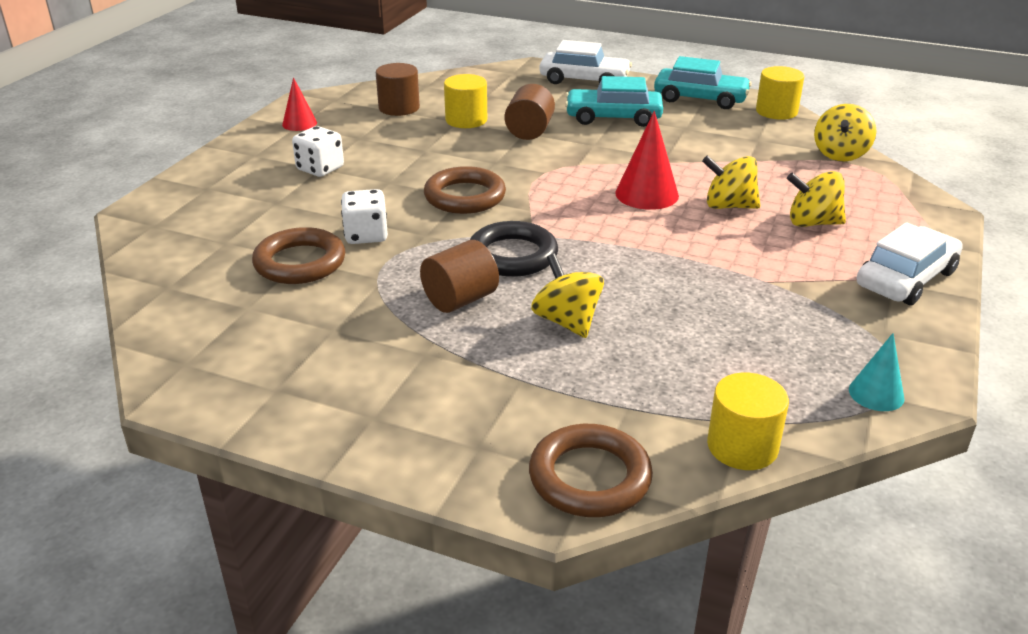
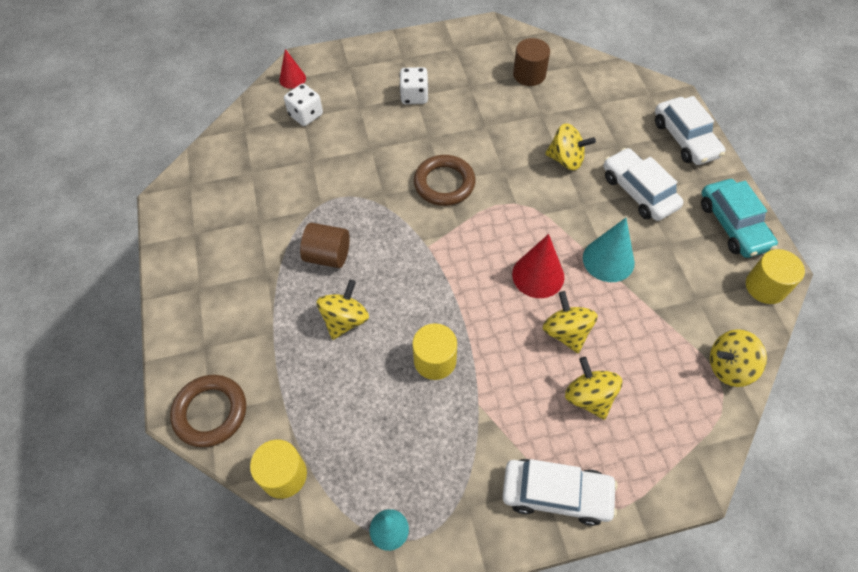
camera: 55 degrees right, 25 degrees up
brown ring [252,227,345,284] -> none
red cone [282,77,317,131] -> red cone moved to [279,49,306,89]
white dice [341,189,388,244] -> white dice moved to [284,84,323,126]
yellow cylinder [444,74,487,128] -> yellow cylinder moved to [412,323,457,380]
black ring [470,221,558,277] -> none
brown cylinder [504,84,555,140] -> yellow spinning top [545,123,596,170]
turquoise car [565,76,663,127] -> white car [604,148,684,221]
none -> turquoise cone [583,218,635,282]

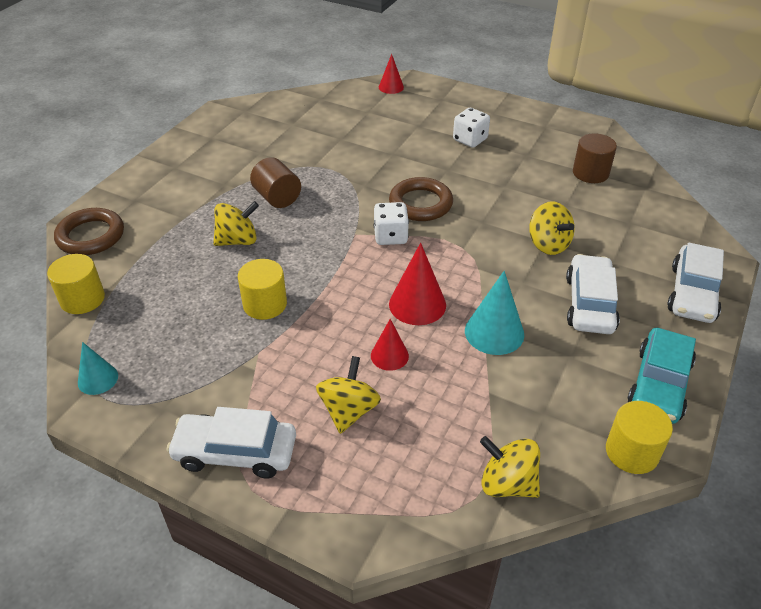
camera: 40 degrees right, 15 degrees down
white dice [284,84,323,126] -> white dice moved to [374,202,409,245]
white car [503,459,618,526] -> white car turned 135 degrees clockwise [166,407,296,478]
yellow spinning top [543,291,598,353] -> red cone [371,319,409,371]

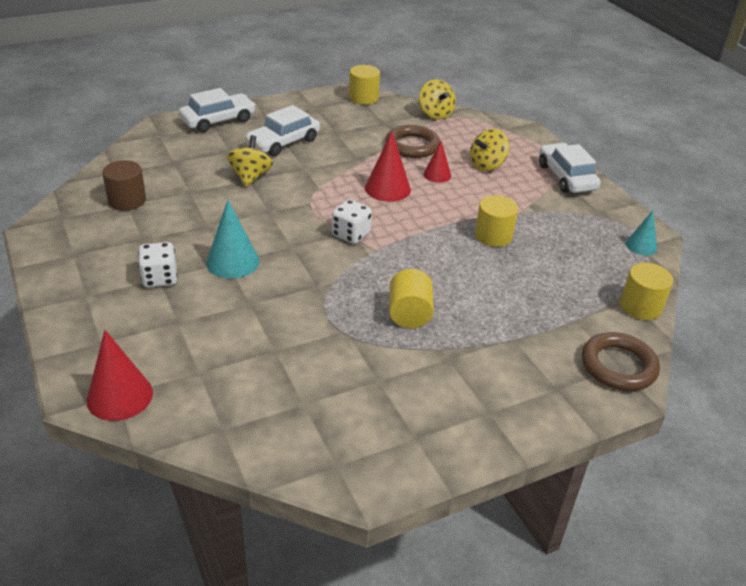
camera: 145 degrees left, 5 degrees down
white car [166,407,296,478] -> white car turned 150 degrees counterclockwise [539,143,601,193]
yellow spinning top [213,201,259,246] -> none
brown cylinder [250,157,301,208] -> yellow cylinder [389,269,434,328]
red cone [379,54,404,94] -> red cone [87,330,153,421], size x1.60
brown ring [389,177,453,221] -> brown ring moved to [385,125,440,158]
turquoise cone [465,271,524,355] -> turquoise cone moved to [206,200,260,279]
turquoise car [628,328,696,424] -> none

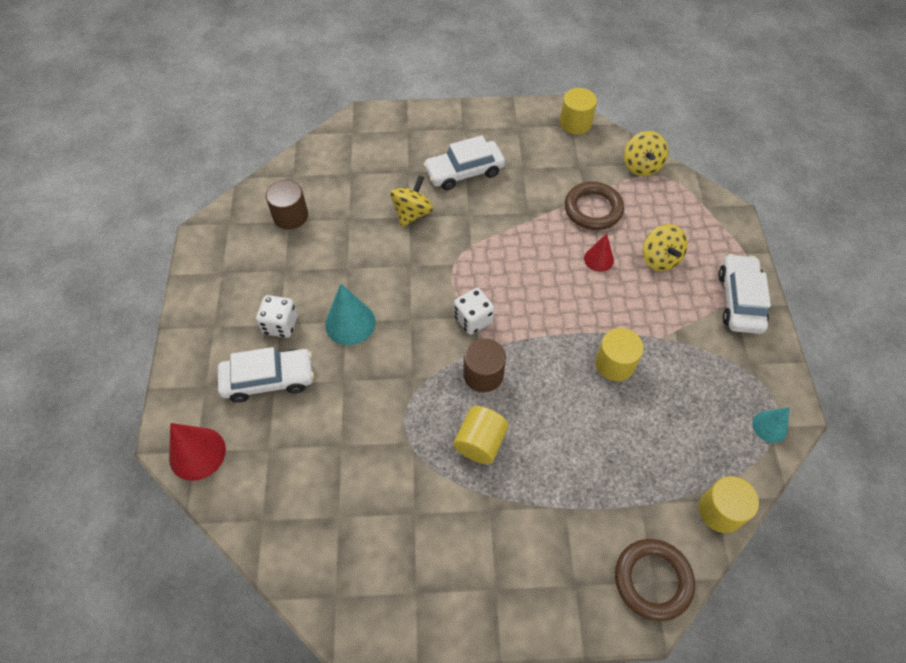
camera: 25 degrees right, 20 degrees up
white car [179,88,256,132] -> white car moved to [218,347,314,403]
red cone [365,131,411,202] -> none
yellow spinning top [470,129,510,171] -> yellow spinning top turned 90 degrees counterclockwise [643,224,688,271]
none -> brown cylinder [463,339,506,392]

